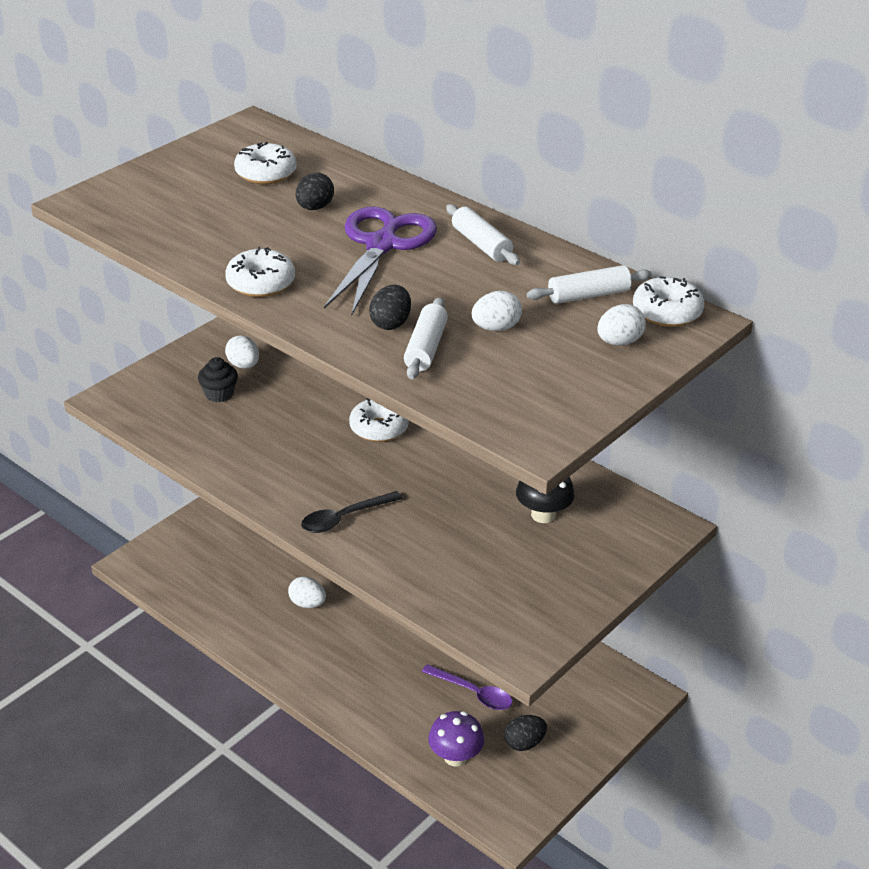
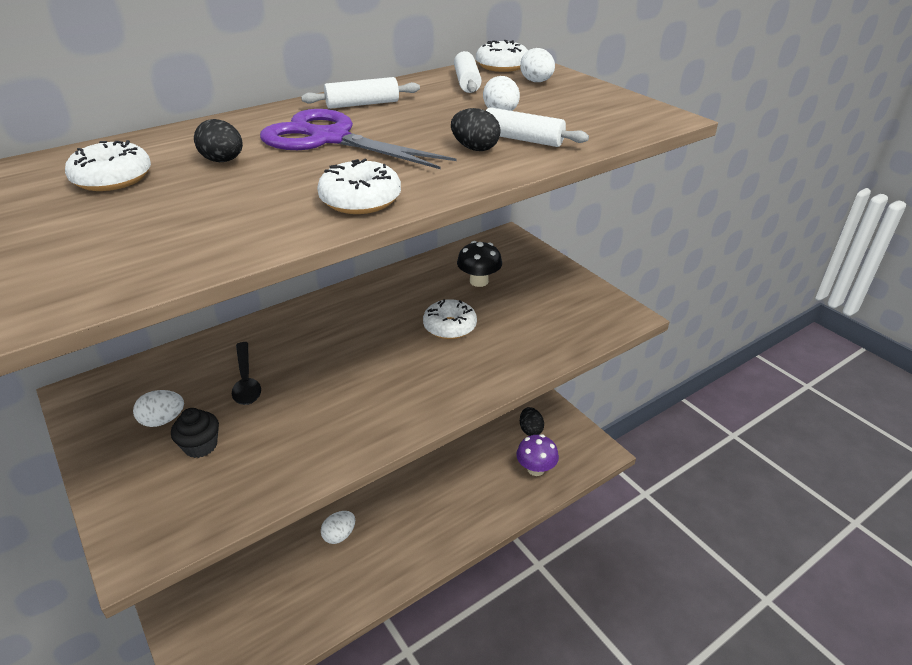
camera: 75 degrees left, 0 degrees up
black spoon [301,491,402,533] -> black spoon moved to [232,342,261,405]
white donut [349,398,409,442] -> white donut moved to [423,299,477,339]
purple spoon [422,664,513,710] -> none

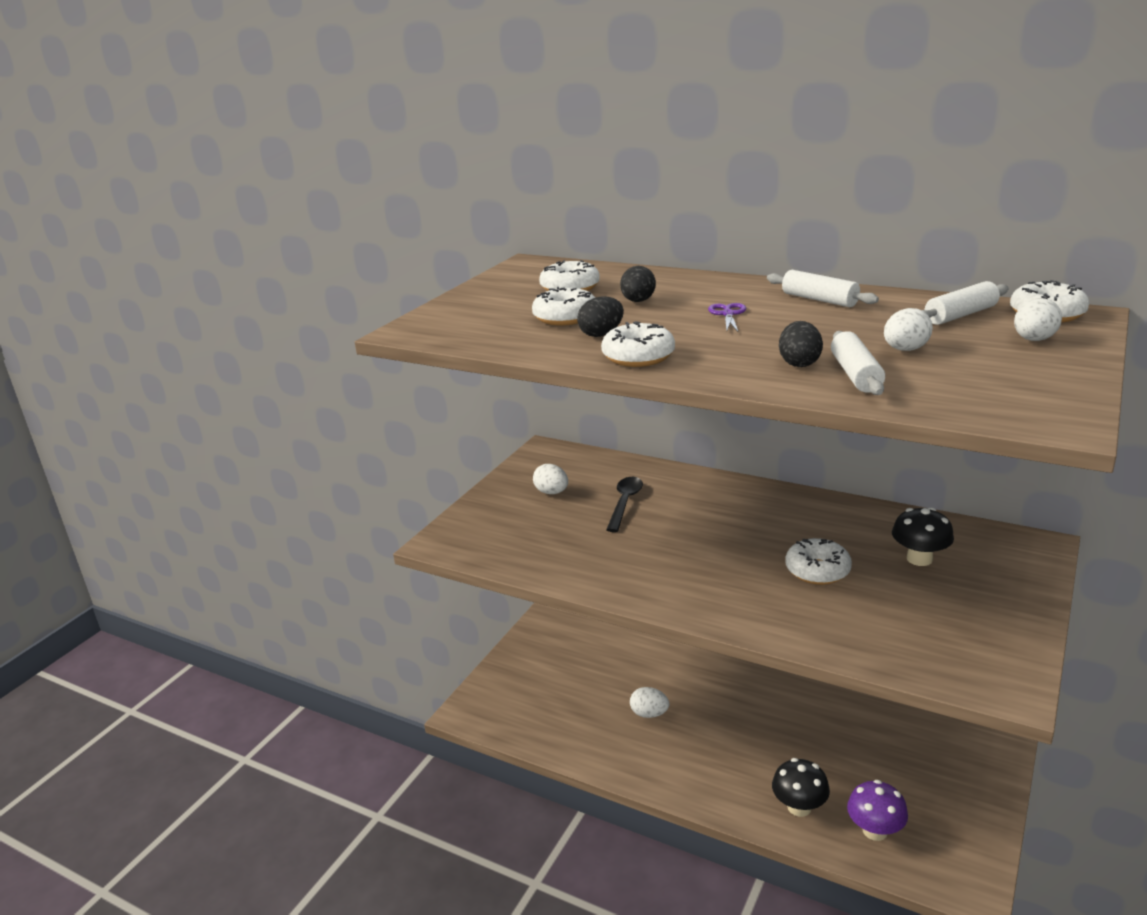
camera: 65 degrees right, 10 degrees down
black cupcake [171,408,219,458] -> none
black spoon [232,342,261,405] -> black spoon turned 150 degrees clockwise [606,477,643,532]
purple scissors [260,109,457,169] -> purple scissors [708,303,746,332], size x0.40
black egg [520,407,544,436] -> black egg moved to [577,296,624,337]
none -> white donut [532,287,595,326]
none -> black mushroom [772,758,830,817]

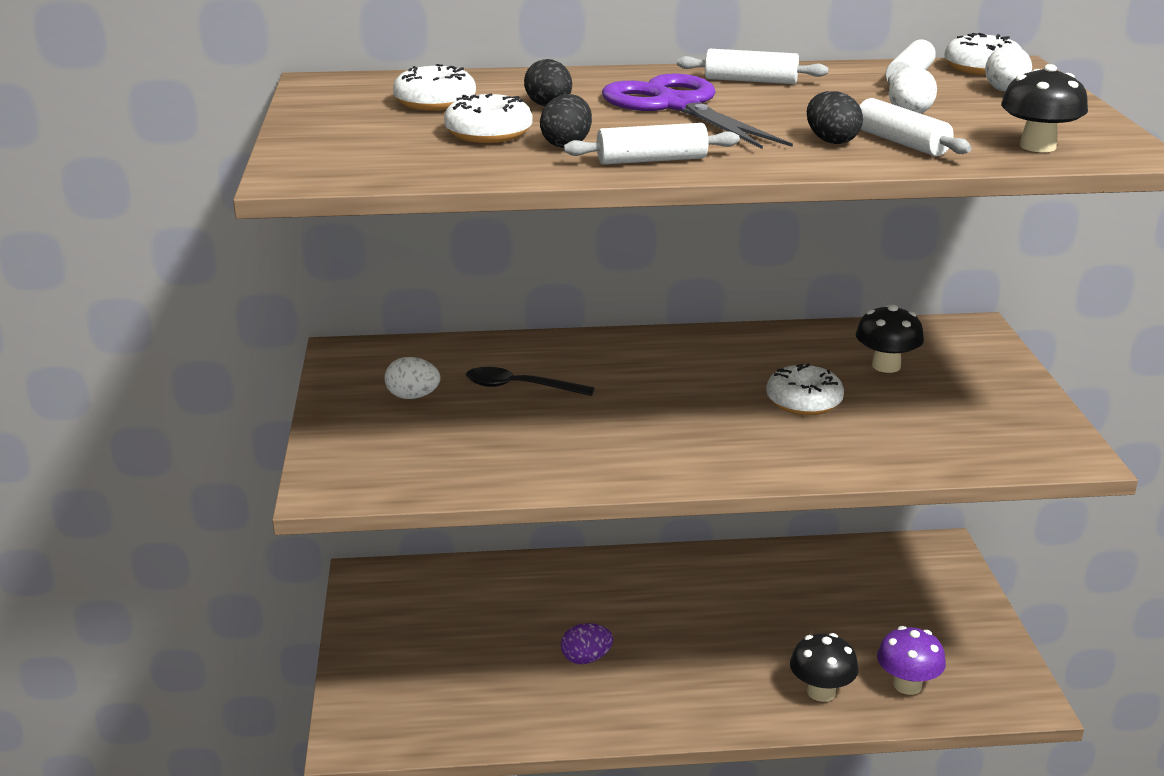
camera: 35 degrees left, 0 degrees up
white donut [601,321,675,367] -> white rolling pin [564,123,740,165]
black spoon [606,477,643,532] -> black spoon turned 60 degrees counterclockwise [466,367,595,396]
white egg [630,687,669,718] -> purple egg [561,623,613,664]
purple scissors [708,303,746,332] -> purple scissors [602,73,793,149], size x2.47
none -> black mushroom [1001,64,1088,152]

